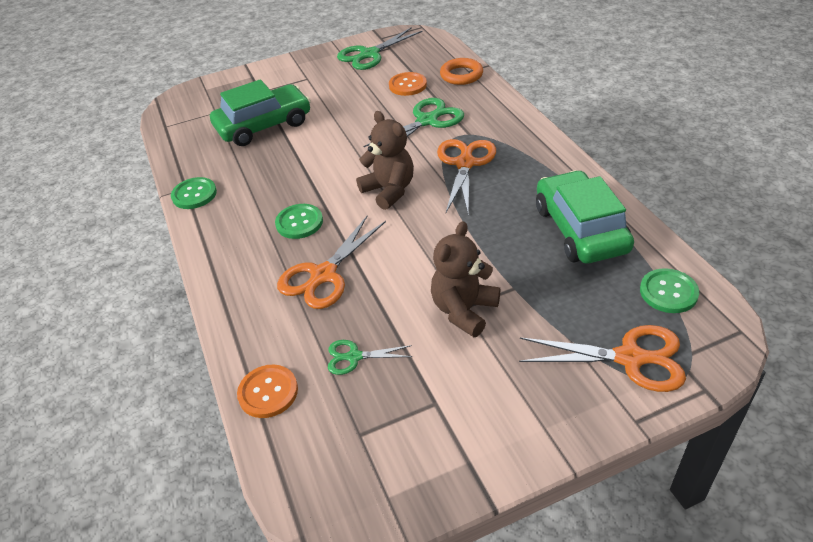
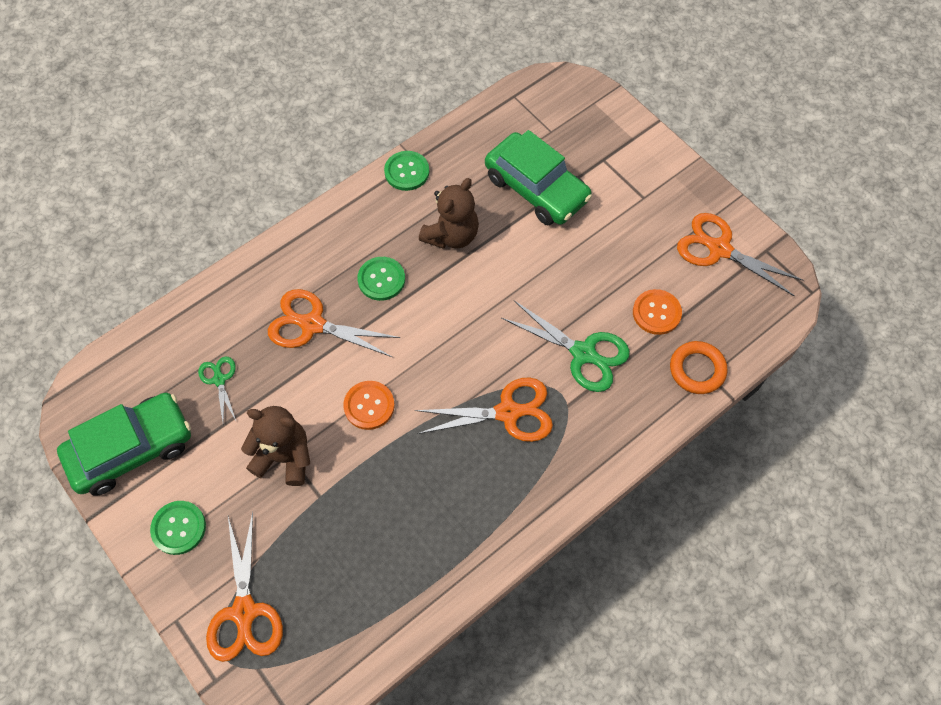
camera: 70 degrees right, 20 degrees up
orange button [237,365,298,418] -> orange button moved to [343,381,395,430]
green scissors [337,27,423,70] -> orange scissors [677,213,803,296]
brown teddy bear [356,111,414,210] -> brown teddy bear moved to [419,178,479,249]
green car [536,170,634,263] -> green car moved to [57,393,191,496]
green button [640,268,699,313] -> green button moved to [150,501,206,555]

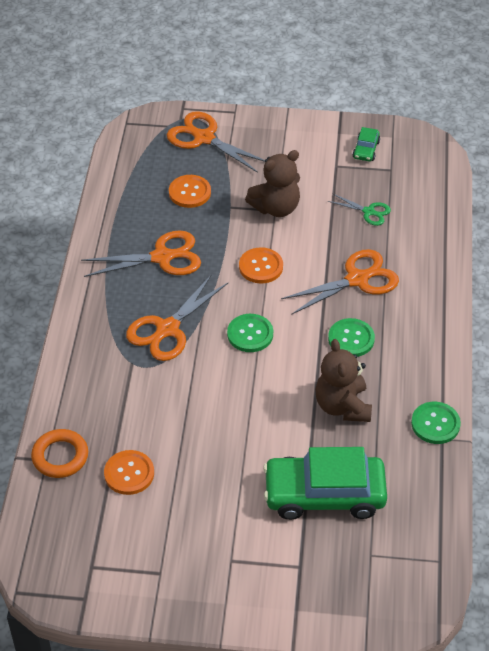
camera: 135 degrees right, 15 degrees down
green car [57,393,191,496] -> green car [352,127,380,161], size x0.43
green button [150,501,206,555] -> green button moved to [227,314,273,352]
green scissors [501,300,630,392] -> none
orange scissors [677,213,803,296] -> orange scissors moved to [81,230,201,277]
none -> orange button [169,175,211,208]

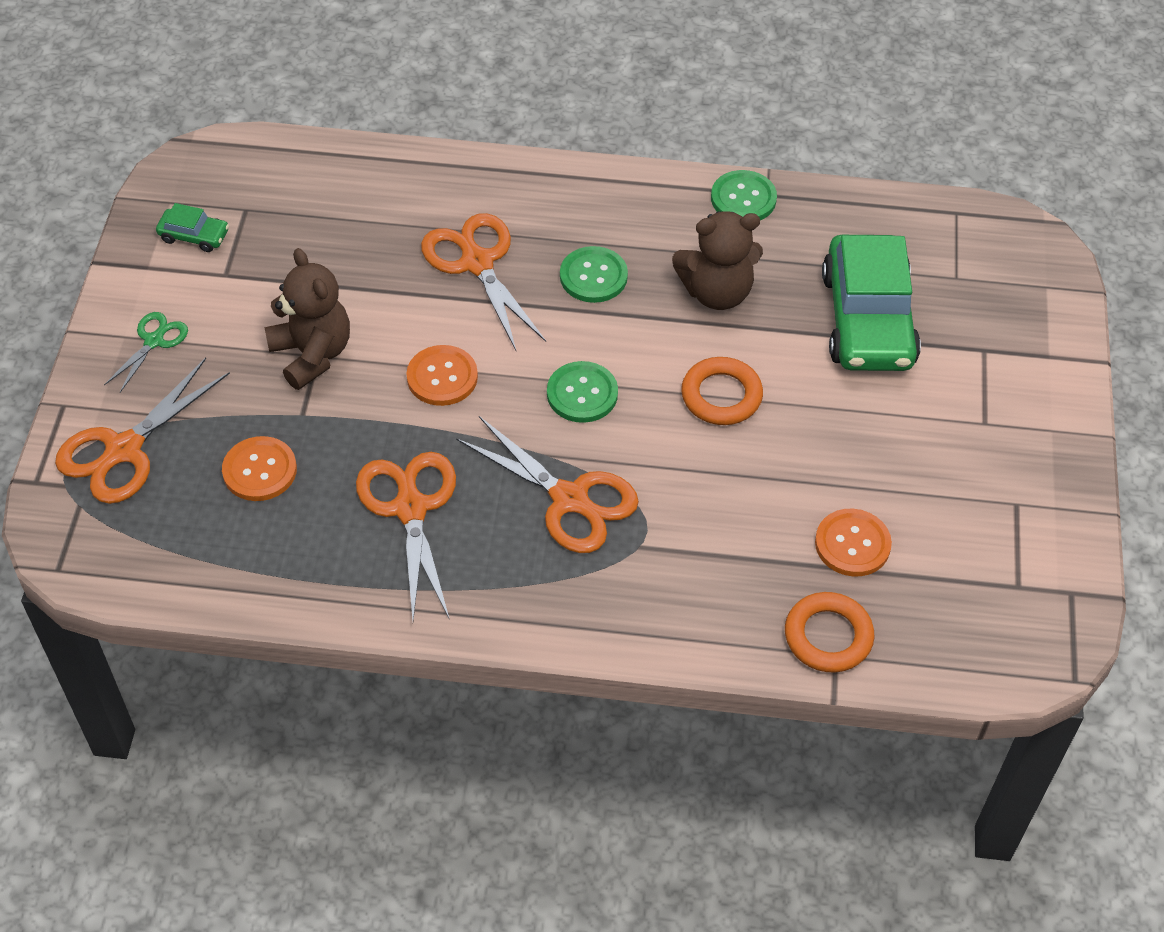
camera: 90 degrees left, 5 degrees up
green scissors [328,193,391,226] -> green scissors moved to [104,312,188,392]
none -> orange ring [681,357,763,425]

